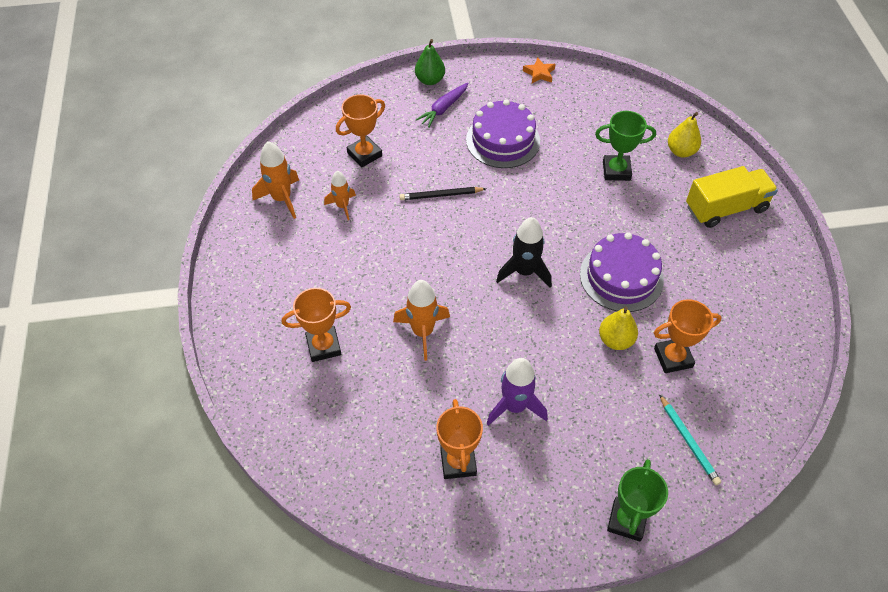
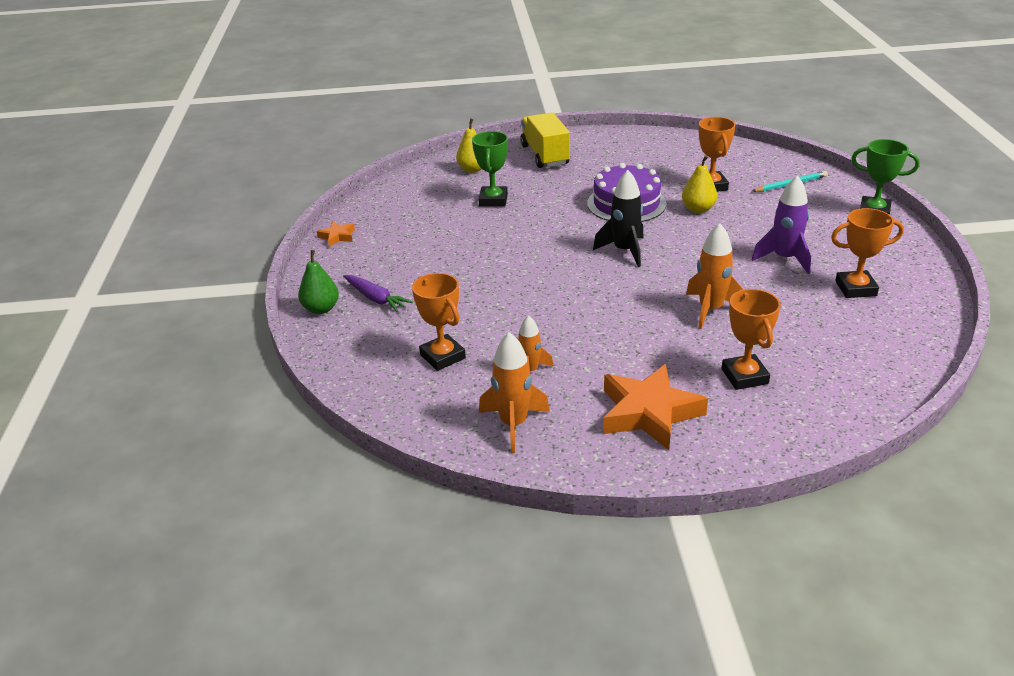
camera: 85 degrees left, 20 degrees down
black pencil [399,187,486,200] -> none
purple cake [466,99,540,168] -> none
none -> orange star [603,364,708,450]

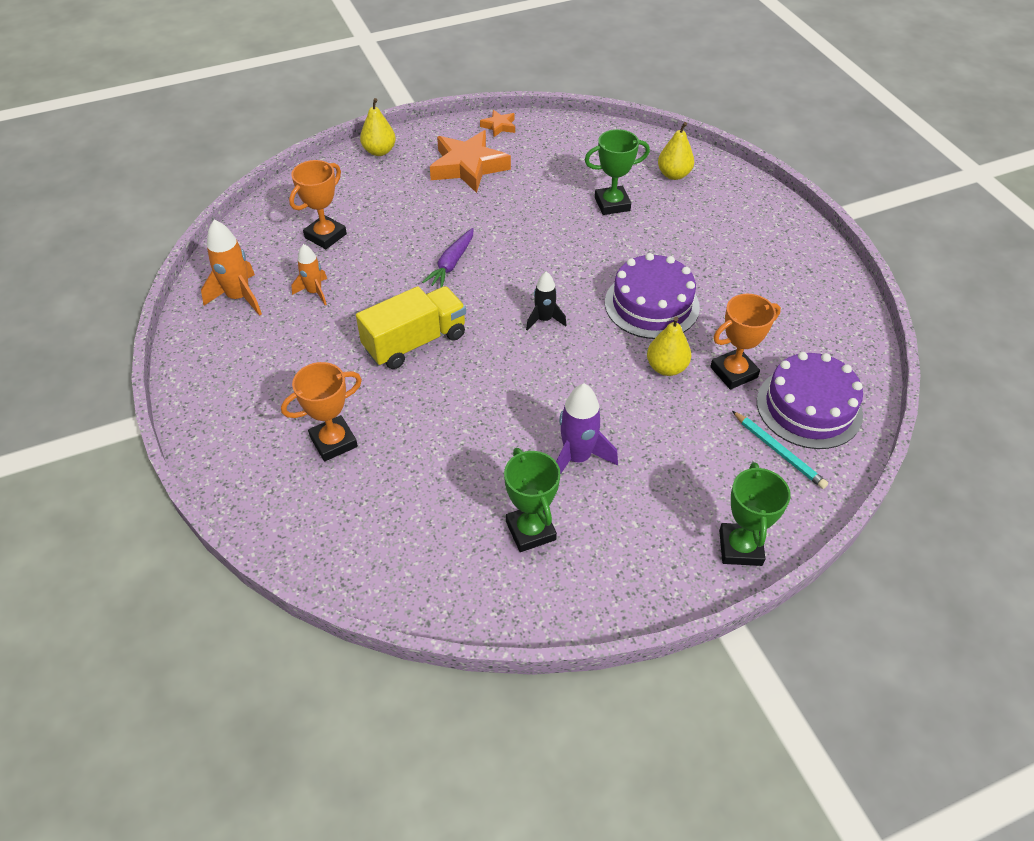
camera: 70 degrees right, 15 degrees up
green pear [298,250,339,314] -> yellow pear [360,98,396,156]
purple carrot [343,275,413,312] -> purple carrot moved to [422,228,474,288]
yellow truck [520,112,570,168] -> yellow truck moved to [356,286,466,369]
black rocket [593,170,644,267] -> black rocket [526,272,567,331], size x0.64
orange star [603,364,708,450] -> orange star moved to [430,130,511,193]
orange rocket [686,223,744,329] -> none
orange trophy [831,208,904,298] -> green trophy [504,448,560,552]
none -> purple cake [757,352,863,449]

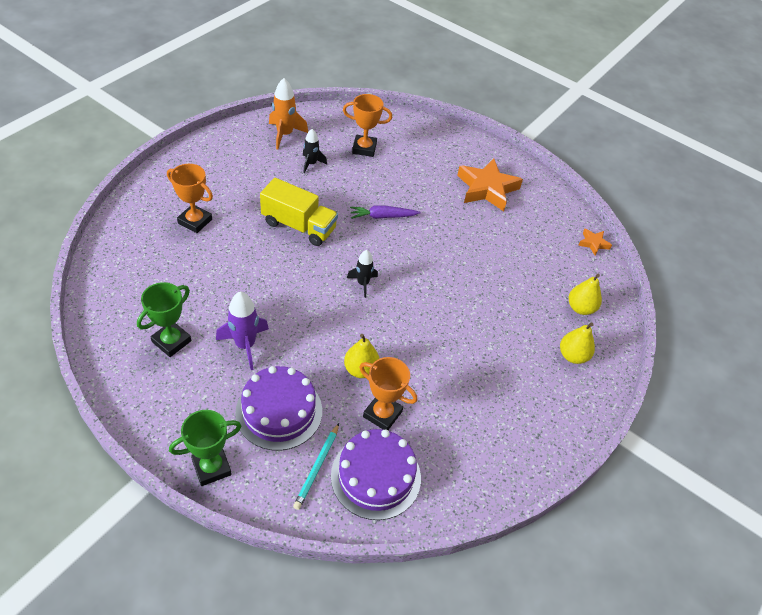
camera: 55 degrees right, 0 degrees up
orange rocket [292,244,327,305] -> black rocket [303,129,327,173]
yellow pear [360,98,396,156] -> yellow pear moved to [560,323,595,364]
orange star [480,110,515,137] -> orange star moved to [578,229,612,256]
green trophy [585,129,650,215] -> none
purple cake [605,253,700,339] -> purple cake moved to [235,366,322,451]

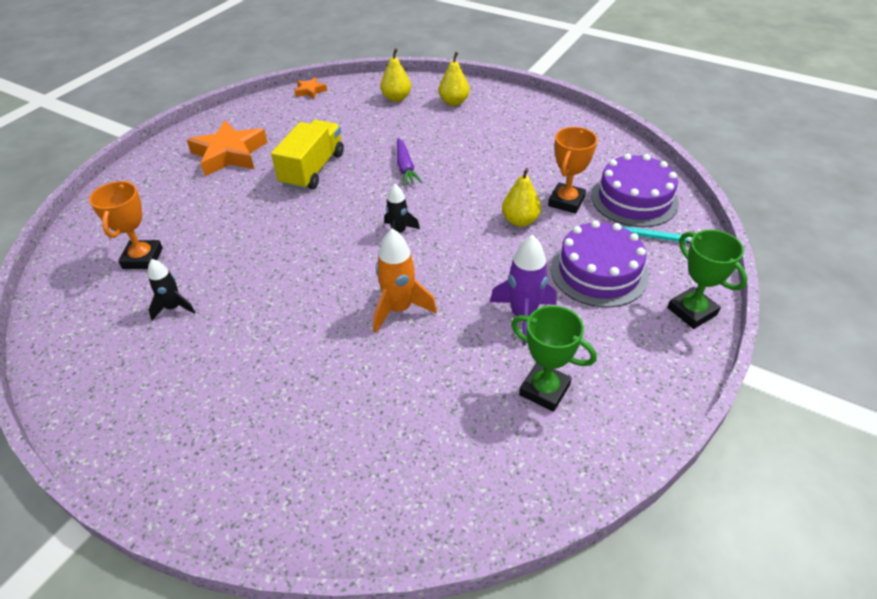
camera: 90 degrees left, 5 degrees down
orange trophy [167,164,213,233] -> none
yellow truck [260,178,338,246] -> yellow truck moved to [271,120,344,190]
orange rocket [269,78,308,150] -> orange rocket moved to [374,229,437,333]
purple carrot [350,205,421,219] -> purple carrot moved to [397,138,423,186]

